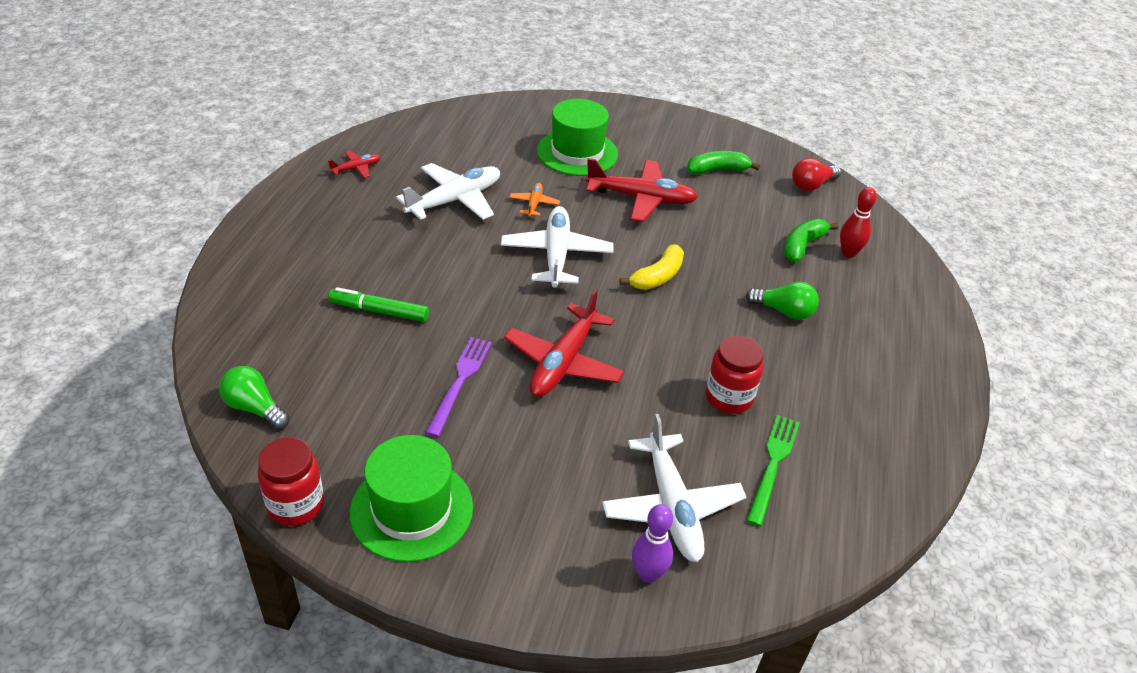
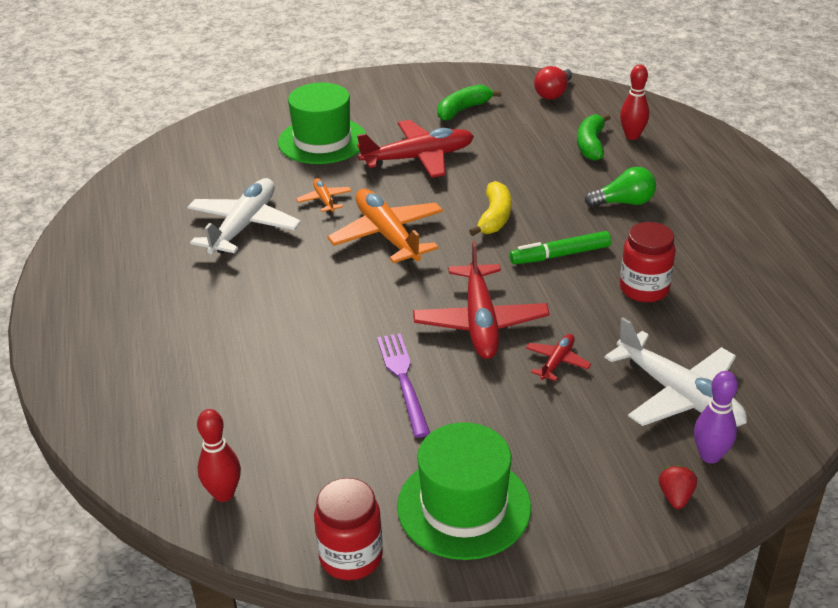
camera: 25 degrees left, 5 degrees down
green light bulb [219,366,290,429] -> red bowling pin [197,409,241,502]
red plane [328,151,381,178] -> red plane moved to [526,334,591,381]
green marker [328,287,429,322] -> green marker moved to [510,231,611,264]
white plane [501,206,613,288] -> orange plane [327,189,443,263]
green fork [746,415,800,527] -> none
none -> red strawberry [659,465,697,509]

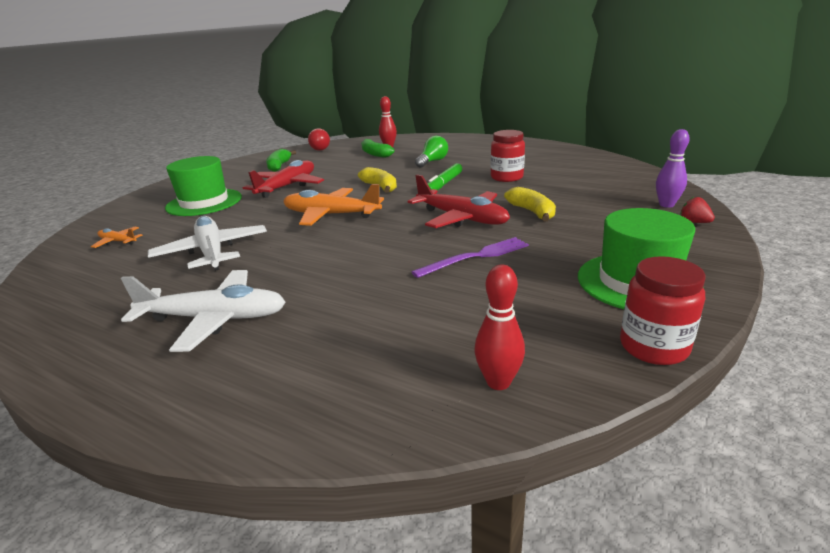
camera: 45 degrees left, 10 degrees down
orange plane [296,178,352,212] -> orange plane moved to [91,227,142,248]
purple fork [377,333,430,437] -> purple fork turned 120 degrees clockwise [412,237,529,278]
red plane [526,334,591,381] -> yellow banana [504,187,556,222]
white plane [604,317,747,427] -> white plane moved to [121,270,286,352]

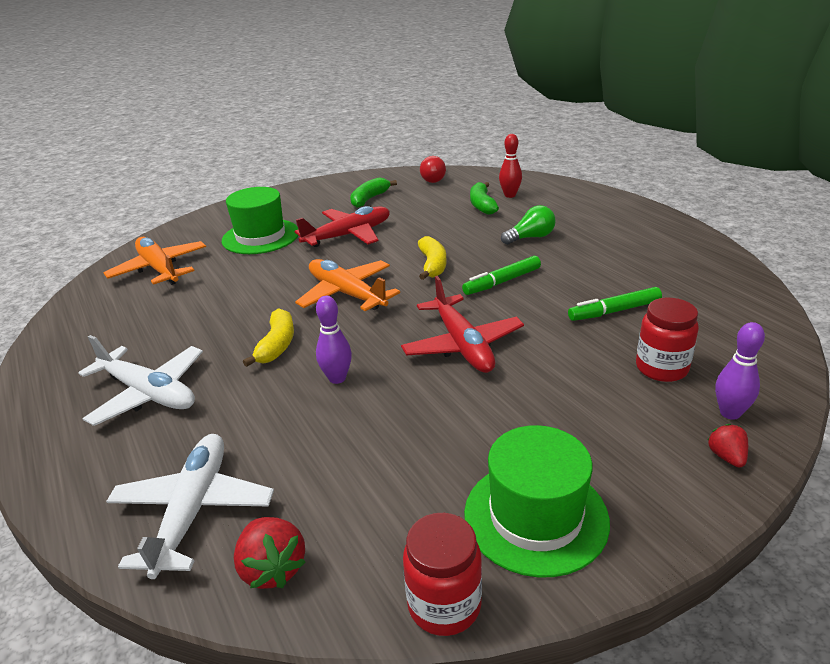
camera: 30 degrees right, 5 degrees up
orange plane [91,227,142,248] -> orange plane [104,237,206,285], size x2.08
white plane [148,216,267,271] -> white plane moved to [106,434,274,579]
purple fork [412,237,529,278] -> none
red bowling pin [475,264,525,390] -> red strawberry [234,517,306,589]
red jar [490,130,525,182] -> red jar moved to [636,298,699,382]
yellow banana [504,187,556,222] -> yellow banana moved to [243,308,294,367]
none -> purple bowling pin [316,296,352,384]
none -> green marker [568,287,662,321]

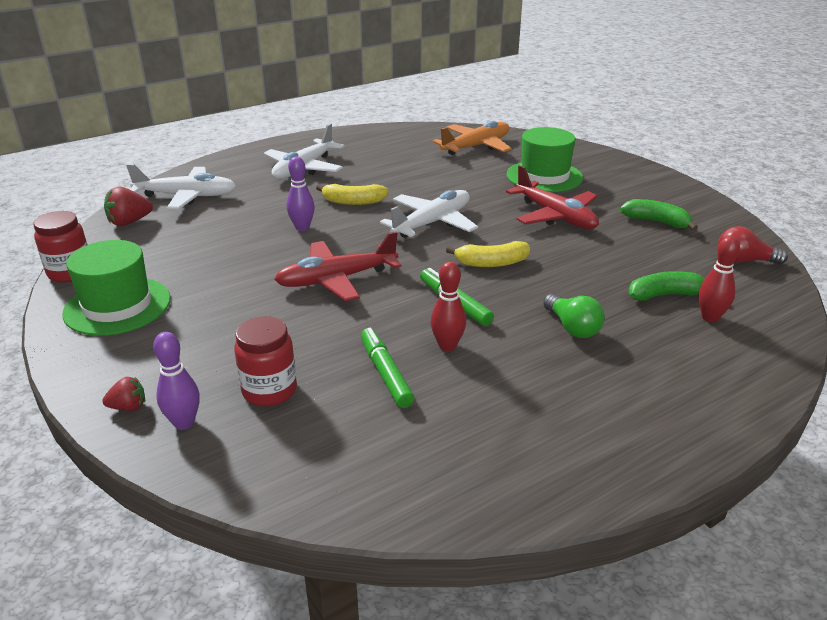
camera: 85 degrees right, 0 degrees up
orange plane [295,259,400,311] -> white plane [380,190,478,238]
none -> red bowling pin [431,261,466,351]

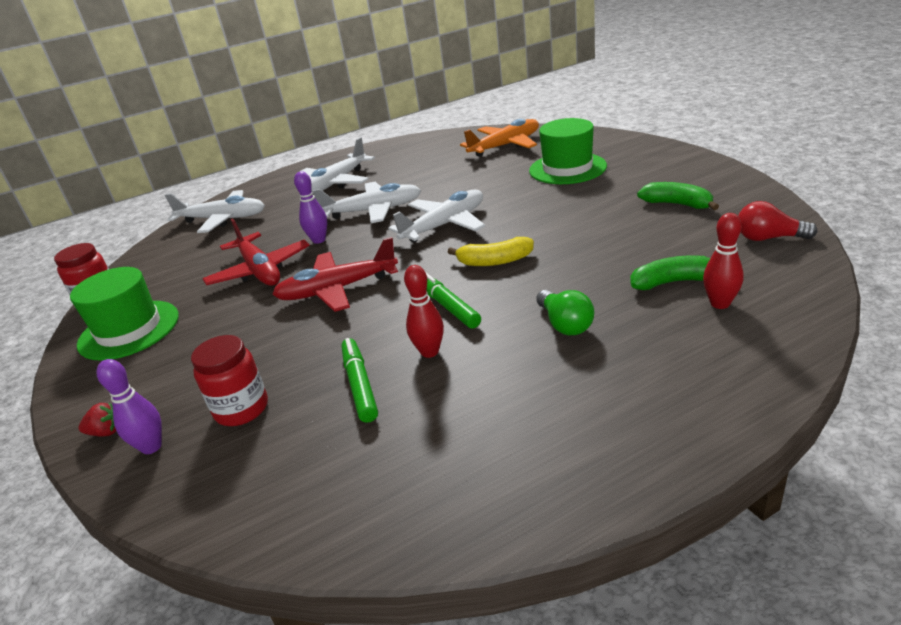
camera: 10 degrees right, 0 degrees up
red strawberry [104,187,153,226] -> none
yellow banana [316,184,389,205] -> white plane [313,182,421,223]
red plane [506,165,599,229] -> red plane moved to [203,218,310,286]

